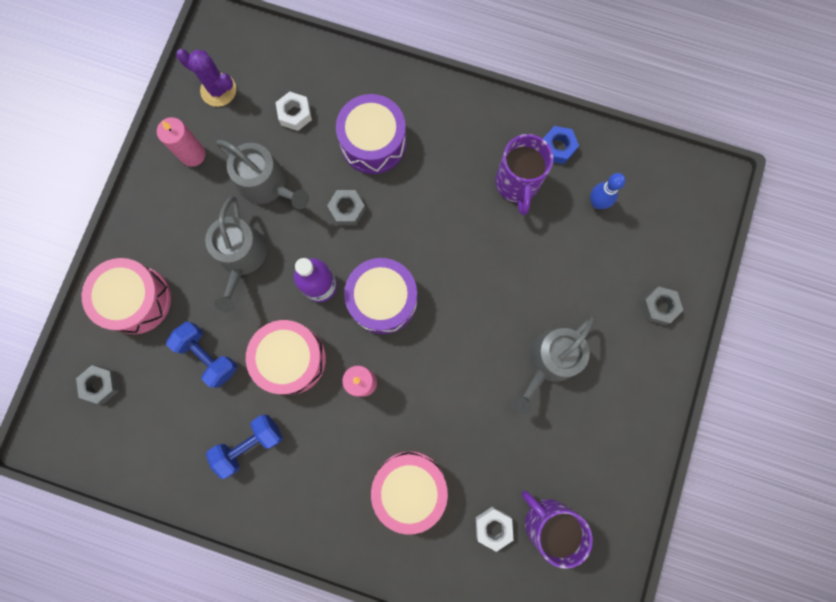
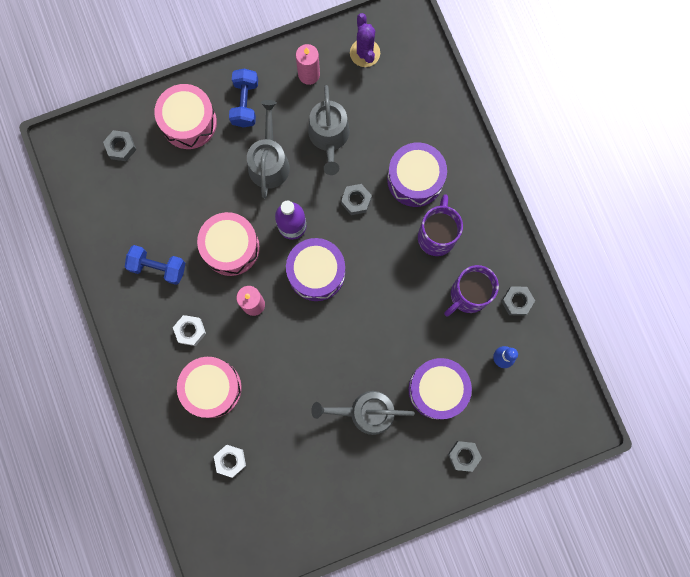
camera: 50 degrees right, 0 degrees up
blue dumbbell [166,322,237,388] -> blue dumbbell moved to [229,69,258,127]
grey watering can [205,196,267,313] -> grey watering can turned 135 degrees clockwise [247,100,290,198]
white nut [275,91,312,131] -> white nut moved to [173,315,206,346]
purple mug [521,491,593,569] -> purple mug moved to [418,194,463,256]
blue nut [543,126,579,164] -> grey nut [501,286,535,316]
none -> purple drum [409,358,472,420]

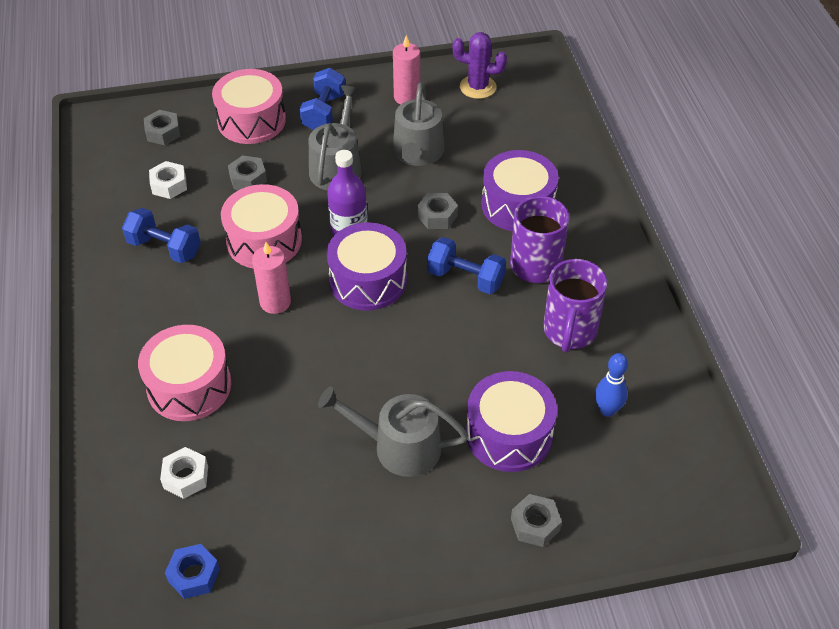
camera: 10 degrees right, 30 degrees down
white nut [173,315,206,346] -> white nut moved to [149,161,187,199]
purple cactus [350,13,380,67] -> purple cactus turned 75 degrees counterclockwise [453,32,507,99]
purple mug [444,265,499,317] -> purple mug turned 45 degrees counterclockwise [543,259,607,353]
grey nut [501,286,535,316] -> grey nut moved to [228,155,267,190]
none -> blue nut [165,544,220,599]
none -> blue dumbbell [427,237,506,294]

